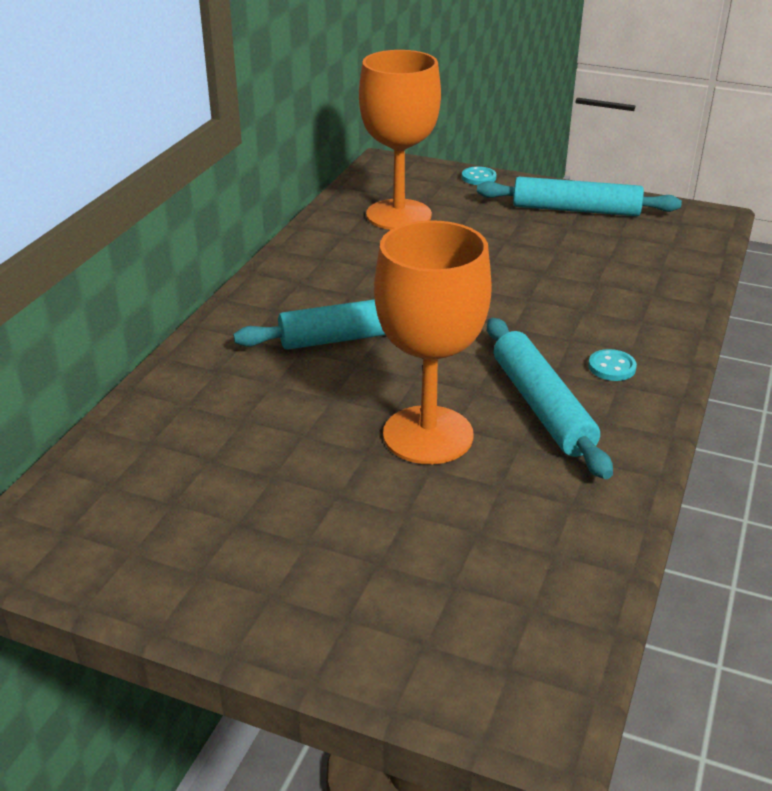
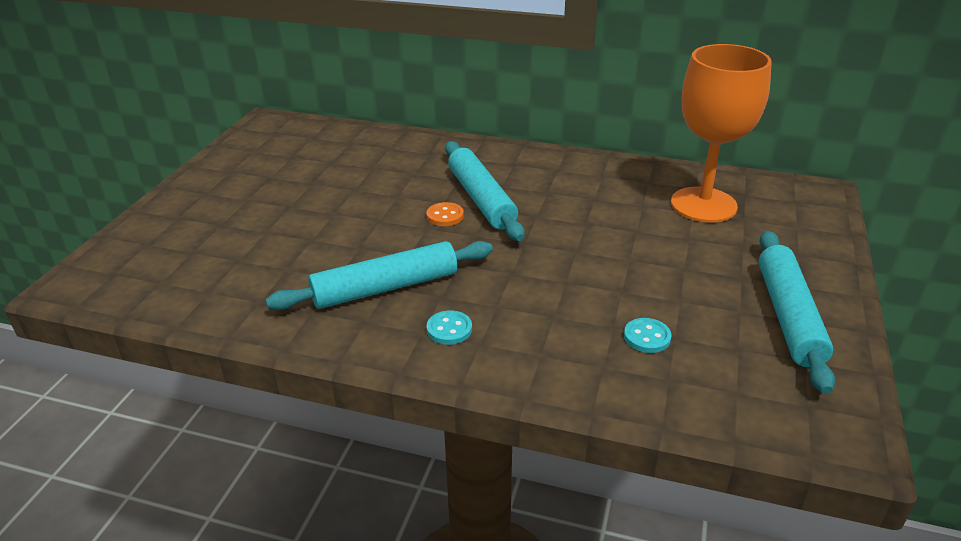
camera: 85 degrees right, 0 degrees up
orange goblet [374,220,492,464] -> none
turquoise button [462,166,496,185] -> turquoise button moved to [624,318,672,353]
none -> orange button [426,202,464,226]

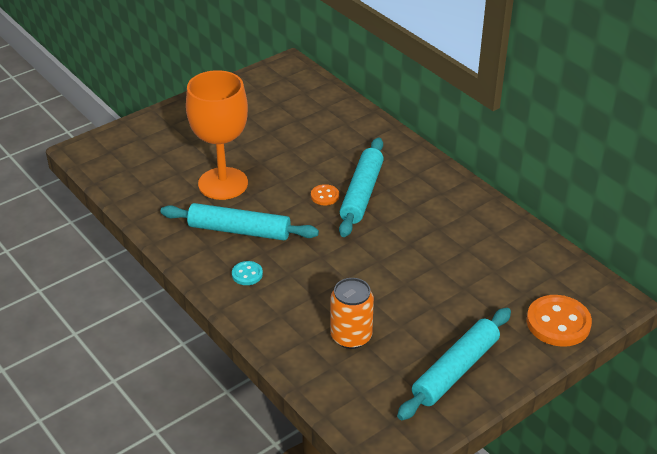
camera: 35 degrees right, 5 degrees up
turquoise button [624,318,672,353] -> orange can [330,278,374,349]
orange goblet [671,44,772,223] -> orange goblet moved to [186,70,248,200]
none -> orange button [527,295,592,347]

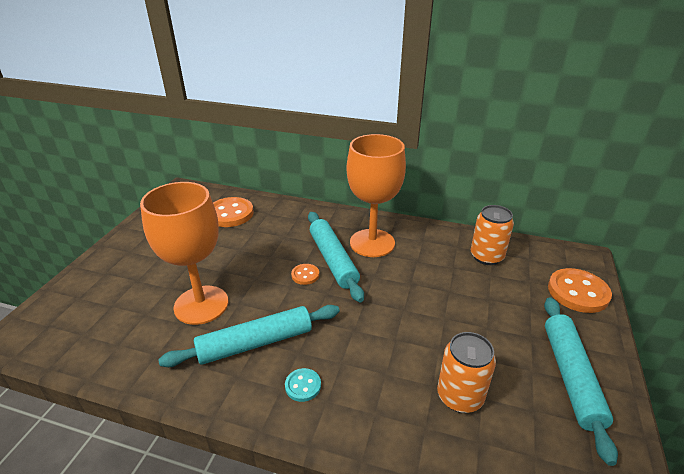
camera: 35 degrees left, 5 degrees down
none -> orange button [213,197,254,227]
none -> orange goblet [347,134,406,257]
none -> orange can [471,205,514,265]

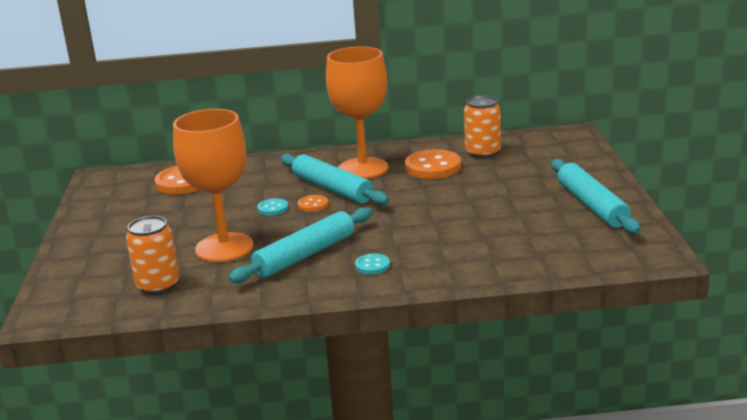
camera: 20 degrees left, 10 degrees down
orange can [437,332,496,413] -> orange can moved to [126,216,180,295]
orange button [548,268,612,313] -> orange button moved to [405,149,461,179]
none -> turquoise button [257,198,288,215]

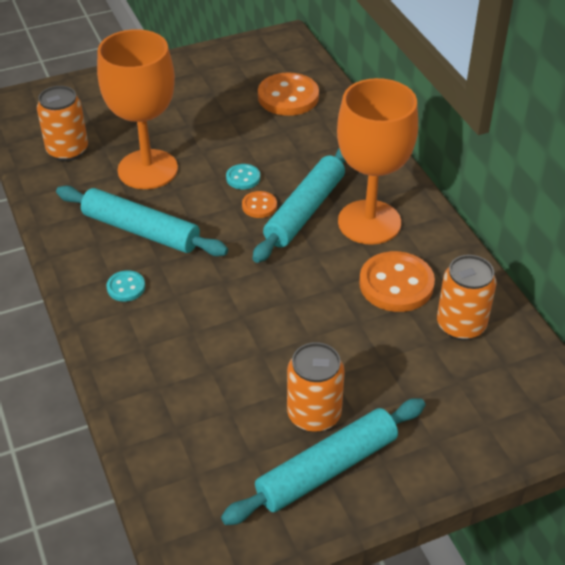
camera: 70 degrees right, 20 degrees up
none -> orange can [287,342,345,432]

